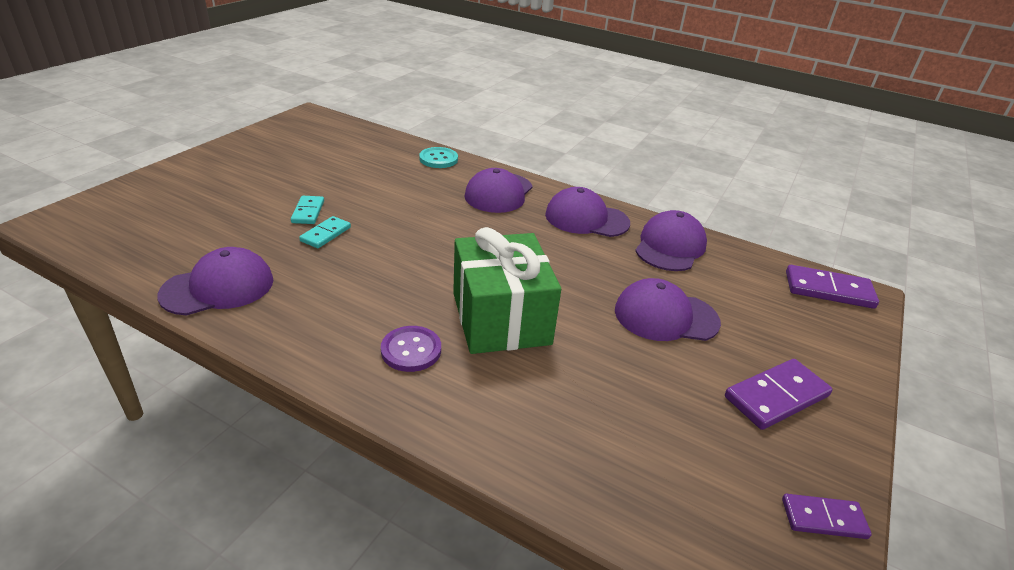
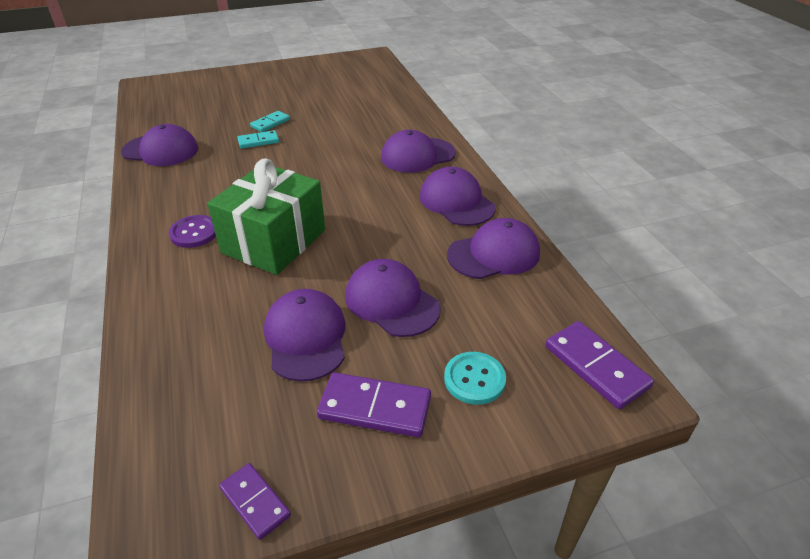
camera: 45 degrees right, 5 degrees up
turquoise button [419,147,458,168] -> turquoise button moved to [444,352,506,405]
none -> purple cap [264,289,345,381]

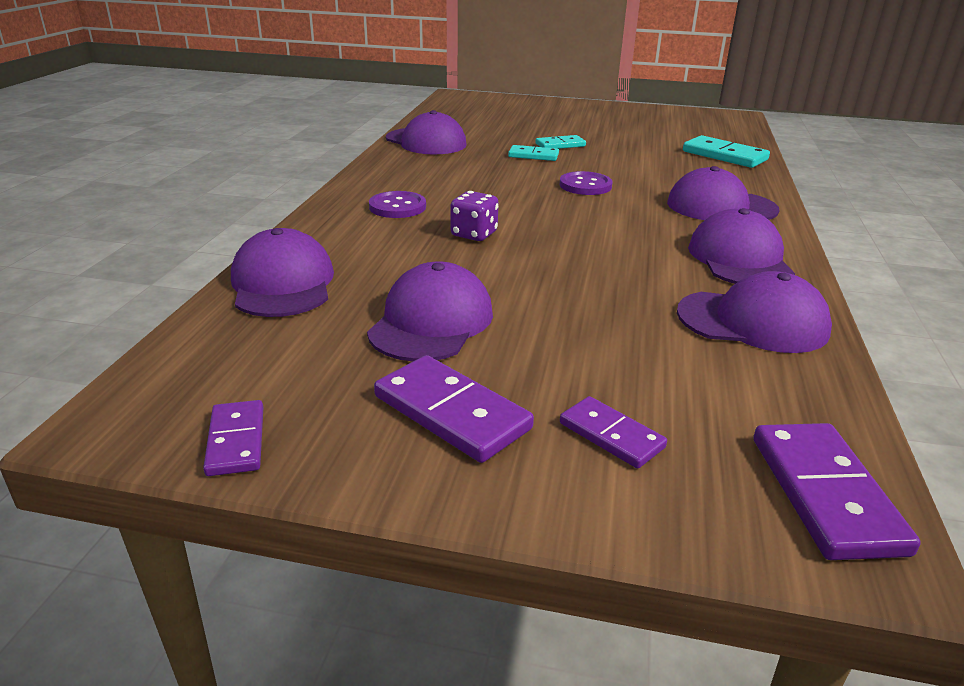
camera: 30 degrees right, 10 degrees down
green gift [207,158,325,275] -> purple dice [450,191,499,241]
purple cap [345,259,441,337] -> purple cap moved to [231,228,334,317]
turquoise button [444,352,506,405] -> purple domino [560,396,667,468]
none -> purple button [560,171,612,195]
none -> turquoise domino [683,135,770,168]

